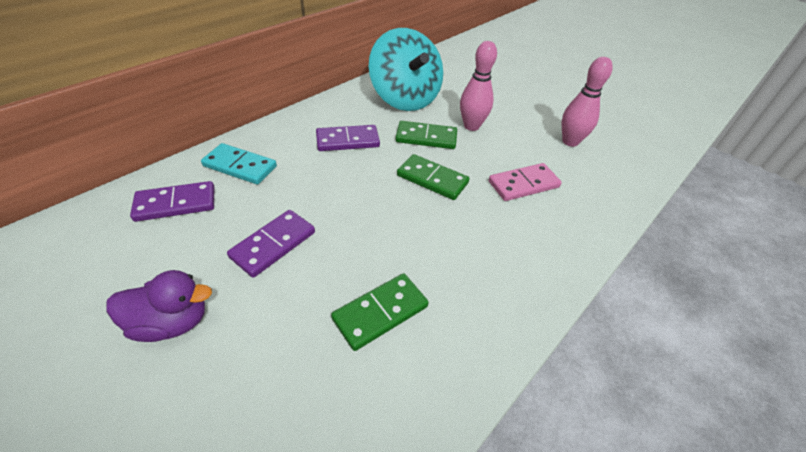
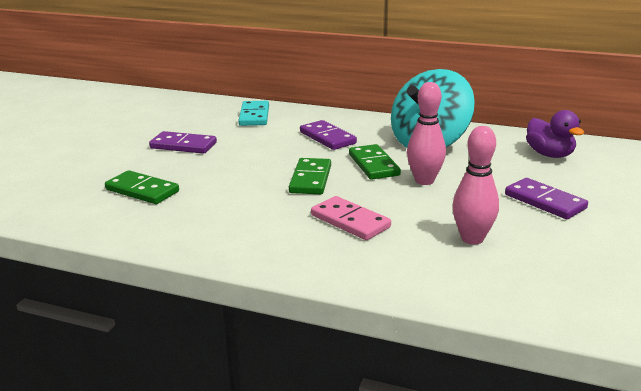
camera: 70 degrees right, 20 degrees down
purple duck [107,270,212,342] -> purple duck moved to [526,110,584,158]
purple domino [130,181,214,222] -> purple domino moved to [505,178,588,219]

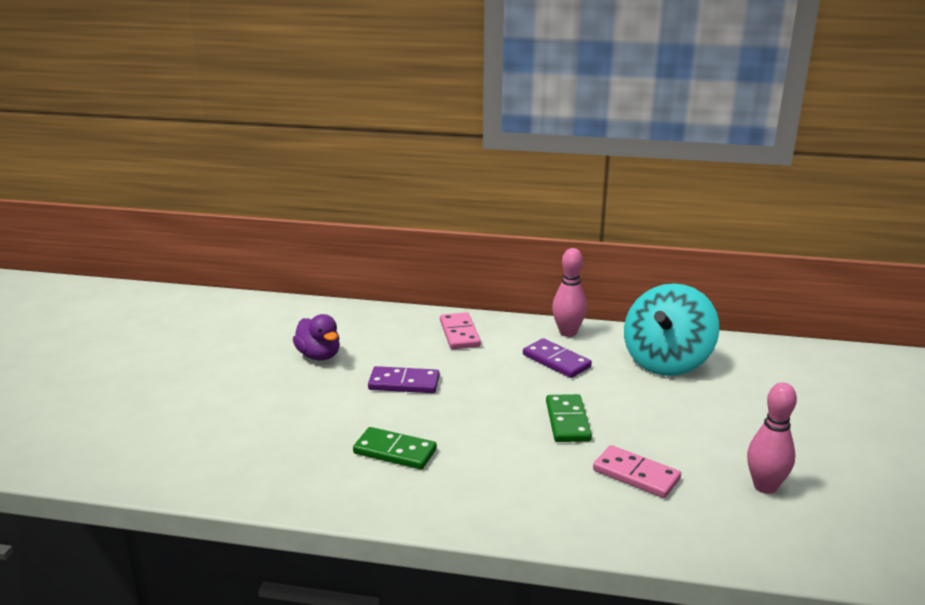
camera: 10 degrees left, 0 degrees up
turquoise domino [238,101,269,126] -> pink domino [440,312,481,349]
green domino [349,144,401,180] -> none
pink bowling pin [407,82,446,185] -> pink bowling pin moved to [552,248,587,337]
purple domino [505,178,588,219] -> none
purple duck [526,110,584,158] -> purple duck moved to [293,314,340,360]

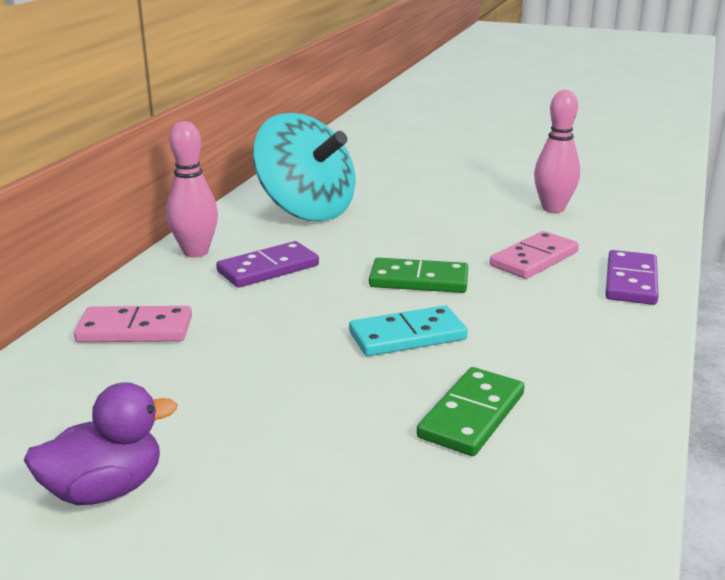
camera: 80 degrees left, 0 degrees up
purple domino [368,366,440,393] -> purple domino moved to [605,250,659,305]
none -> turquoise domino [349,305,468,356]

